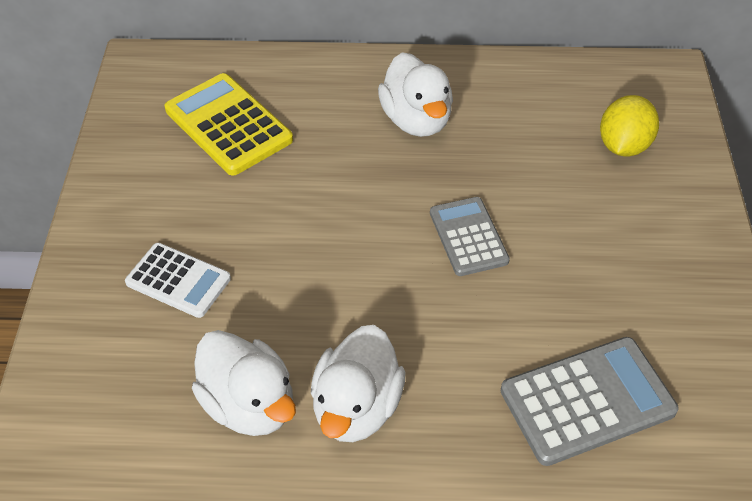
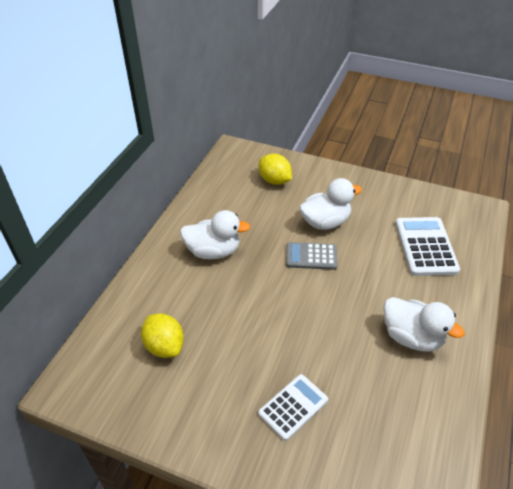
camera: 70 degrees left, 5 degrees down
yellow calculator [165,73,293,176] -> yellow lemon [141,313,184,358]
white duck [192,330,296,436] -> white duck moved to [299,178,362,230]
grey calculator [501,337,679,466] -> white calculator [395,217,460,276]

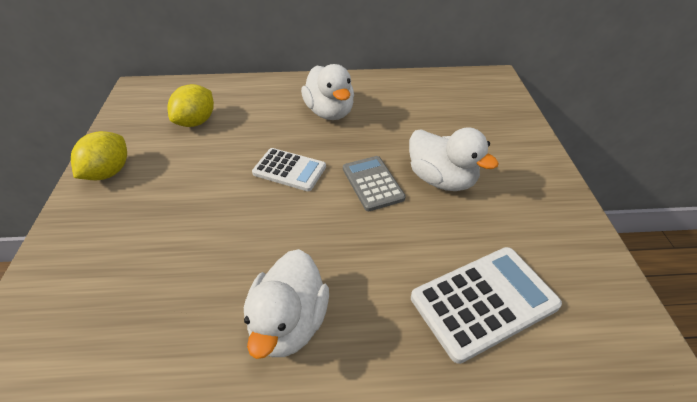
camera: 65 degrees right, 0 degrees up
white calculator [258,374,328,441] -> white calculator moved to [252,148,326,191]
yellow lemon [259,154,292,185] -> yellow lemon moved to [71,131,127,180]

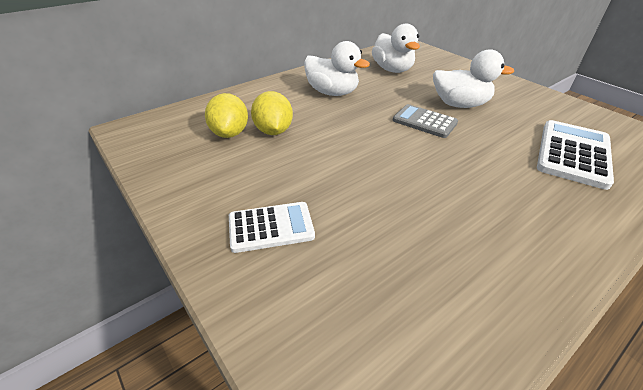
camera: 35 degrees left, 5 degrees down
yellow lemon [71,131,127,180] -> yellow lemon moved to [251,91,293,135]
white duck [244,249,329,359] -> white duck moved to [372,24,420,73]
white calculator [252,148,326,191] -> white calculator moved to [229,202,315,253]

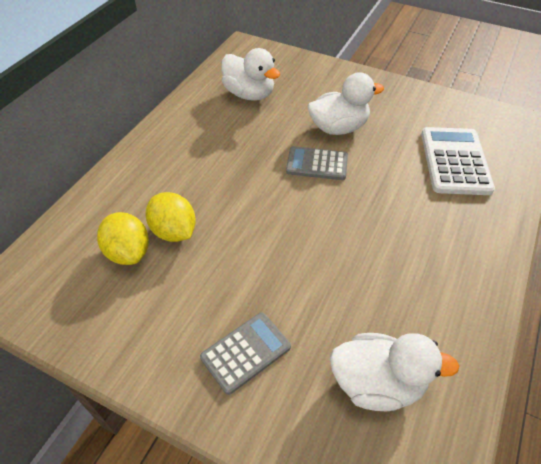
camera: 25 degrees left, 10 degrees up
white calculator [229,202,315,253] -> grey calculator [200,312,291,395]
white duck [304,41,370,96] -> white duck moved to [330,333,459,411]

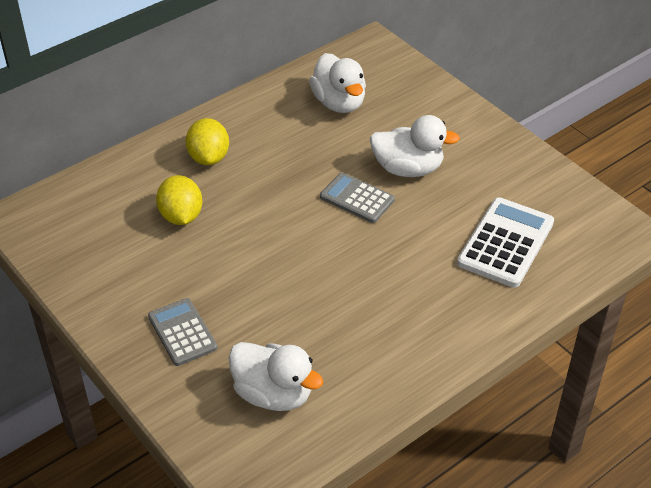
camera: 25 degrees right, 5 degrees down
yellow lemon [97,212,149,265] -> yellow lemon moved to [186,118,229,165]
grey calculator [200,312,291,395] -> grey calculator turned 105 degrees counterclockwise [148,298,217,366]

